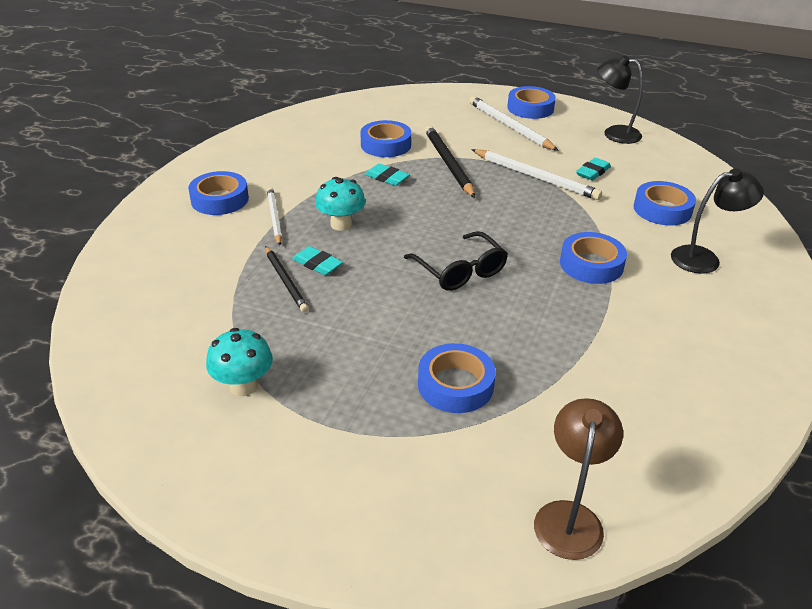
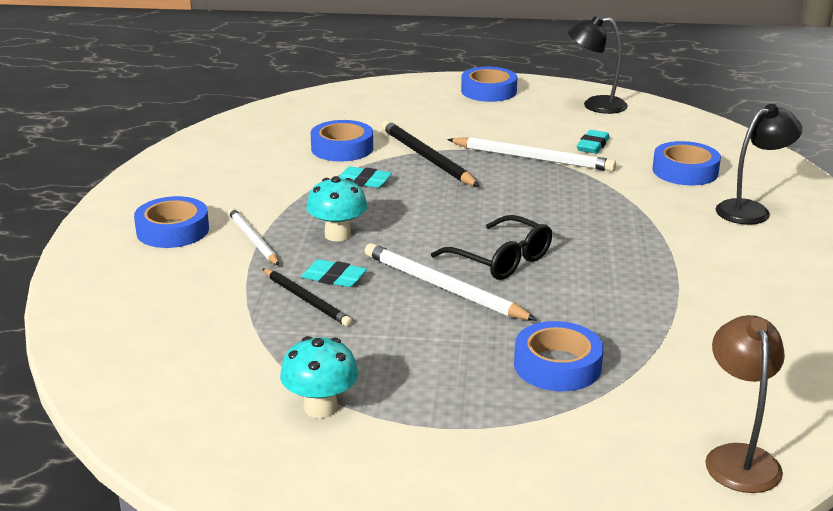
camera: 15 degrees left, 10 degrees down
white pencil [469,96,559,151] -> white pencil moved to [365,243,537,320]
blue tape [560,232,627,284] -> none

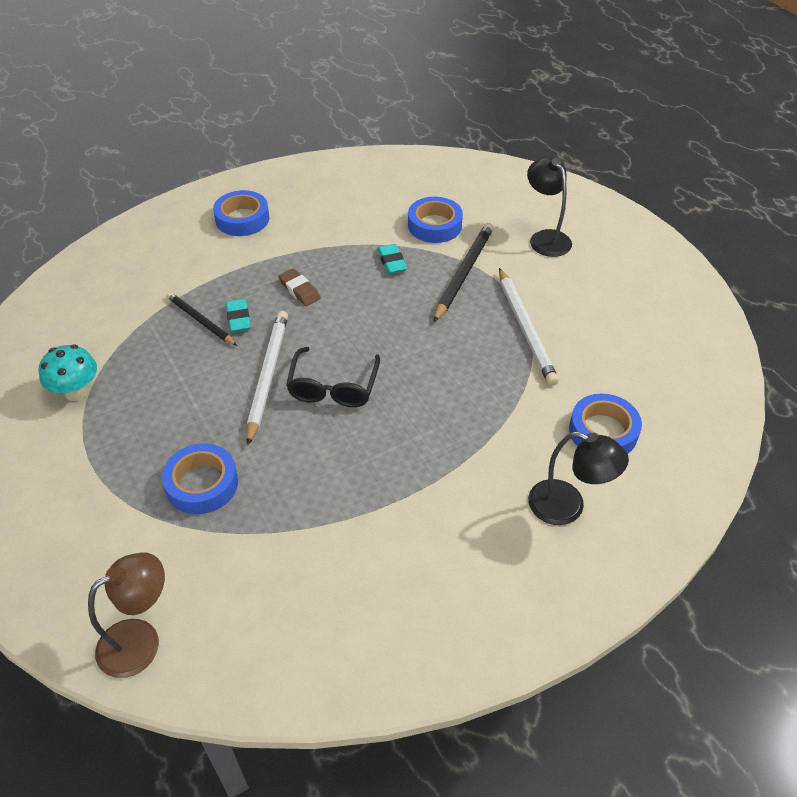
camera: 55 degrees right, 20 degrees up
white pencil [228,208,280,266] -> none
black pencil [262,268,352,327] -> black pencil turned 120 degrees clockwise [166,292,237,346]
turquoise mushroom [306,176,367,241] -> brown eraser [278,268,321,306]
blue tape [461,67,517,102] -> none
black lamp [568,15,628,114] -> black lamp moved to [527,156,572,257]
turquoise eraser [577,130,610,154] -> none

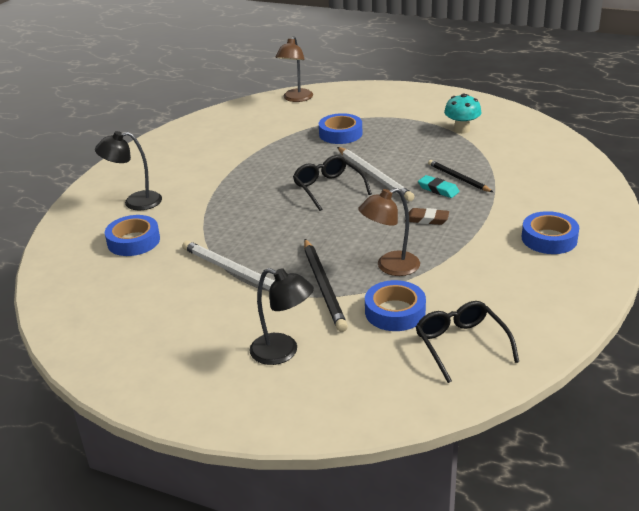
camera: 145 degrees right, 15 degrees down
black pencil [166,292,237,346] -> black pencil turned 135 degrees counterclockwise [428,160,493,192]
turquoise eraser [377,244,407,274] -> brown lamp [358,188,420,276]
none -> black glasses [416,301,519,383]

